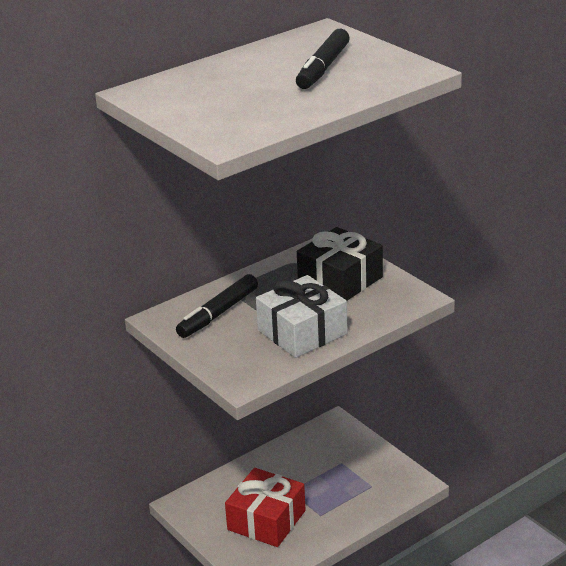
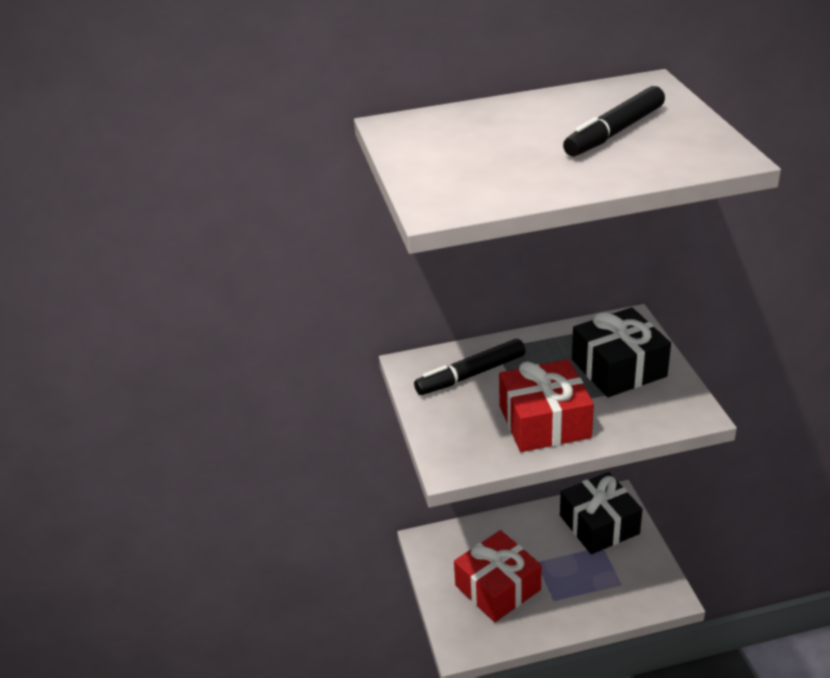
camera: 25 degrees right, 5 degrees up
white gift [256,275,347,358] -> red gift [499,359,594,452]
none -> black gift [560,472,643,554]

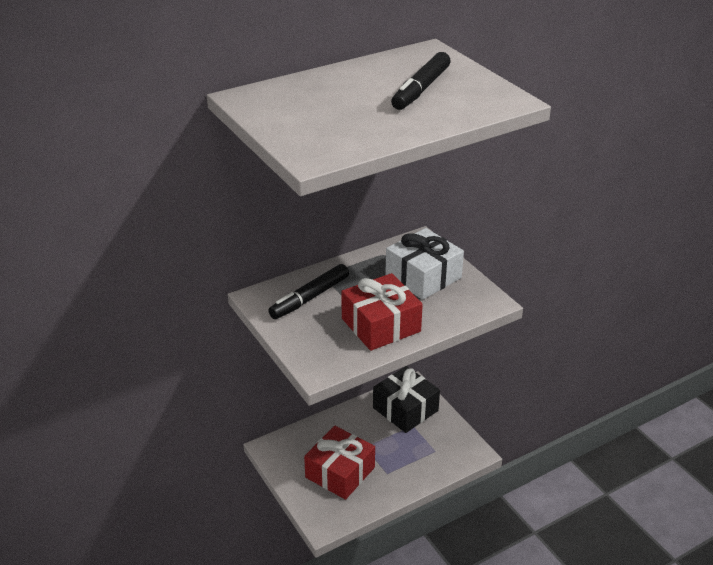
camera: 20 degrees left, 0 degrees up
black gift [572,307,671,397] -> white gift [385,228,464,300]

